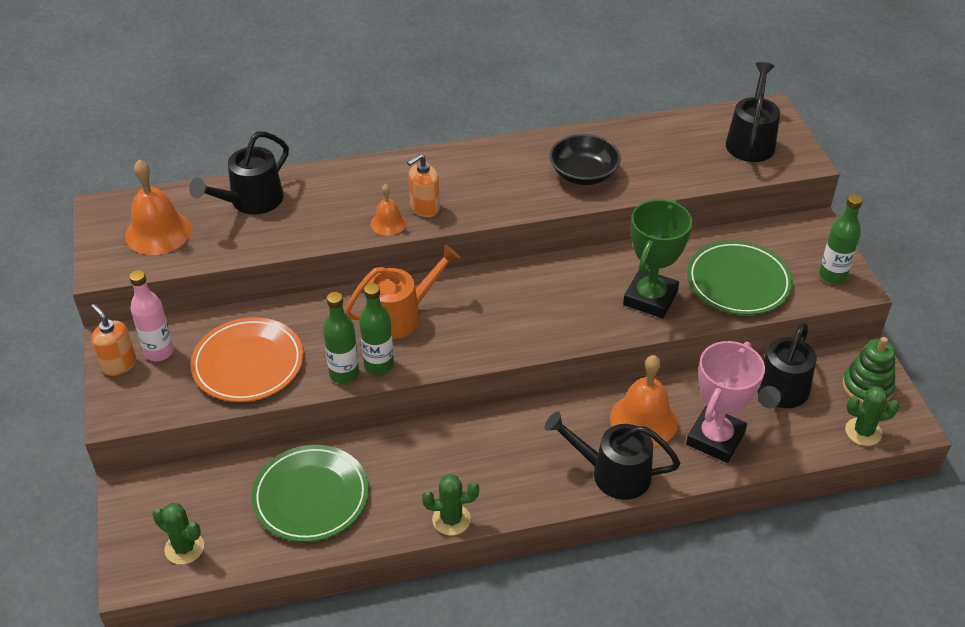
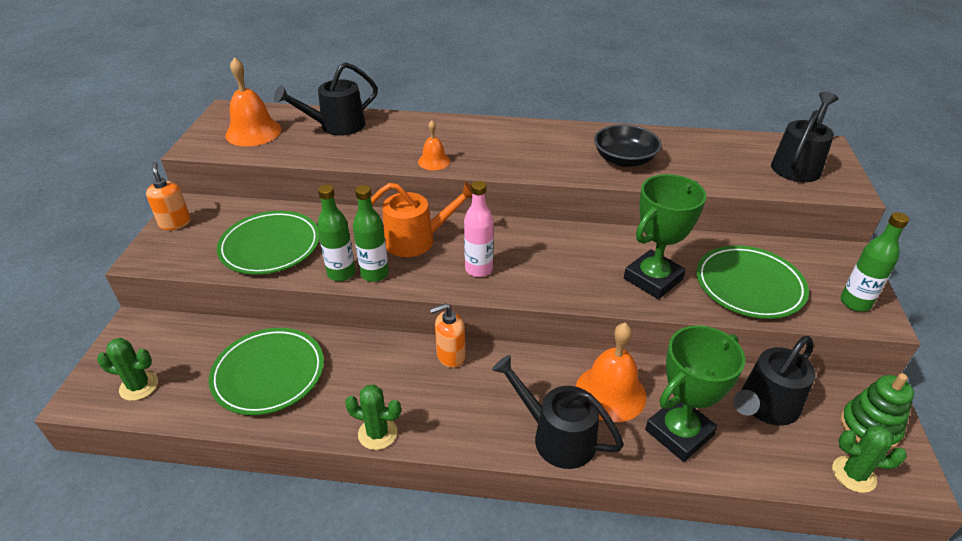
camera: 20 degrees right, 5 degrees down
pink bottle [129,270,174,361] -> pink bottle moved to [464,181,494,277]
green cactus [153,503,204,565] -> green cactus turned 45 degrees counterclockwise [97,338,158,401]
orange plate [191,317,303,402] -> green plate [217,211,320,275]
orange soap dispenser [407,154,440,217] -> orange soap dispenser moved to [430,303,465,368]
pink trophy [686,341,765,463] -> green trophy [645,325,745,462]

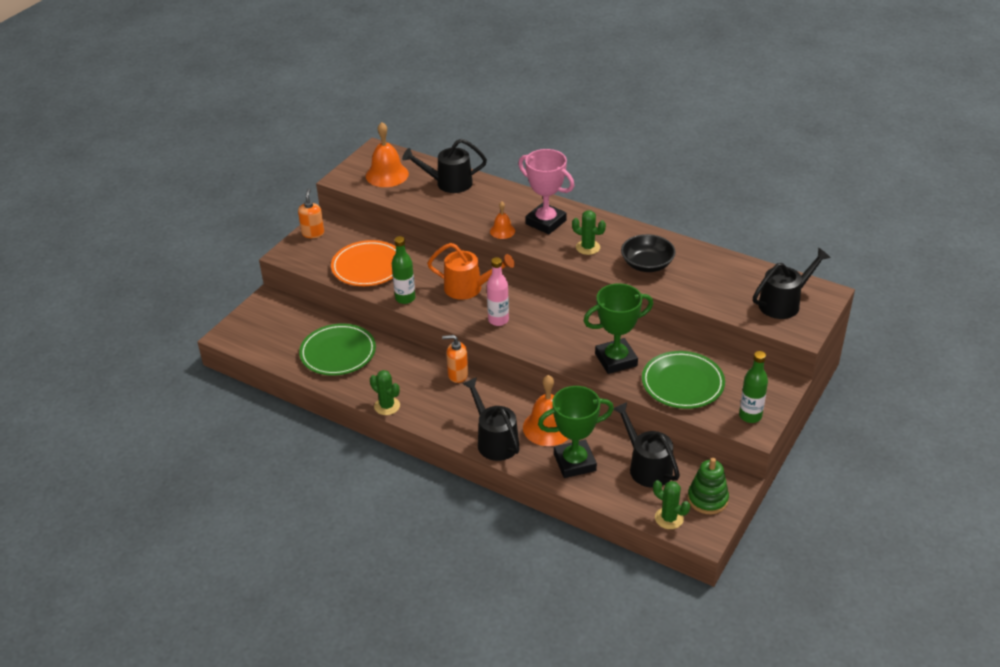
camera: 25 degrees right, 0 degrees up
green cactus [97,338,158,401] -> green cactus moved to [572,210,606,255]
green plate [217,211,320,275] -> orange plate [331,240,396,286]
green bottle [353,185,389,282] -> none
black watering can [733,336,816,426] -> black watering can turned 75 degrees clockwise [614,402,680,488]
none -> pink trophy [518,149,574,234]

